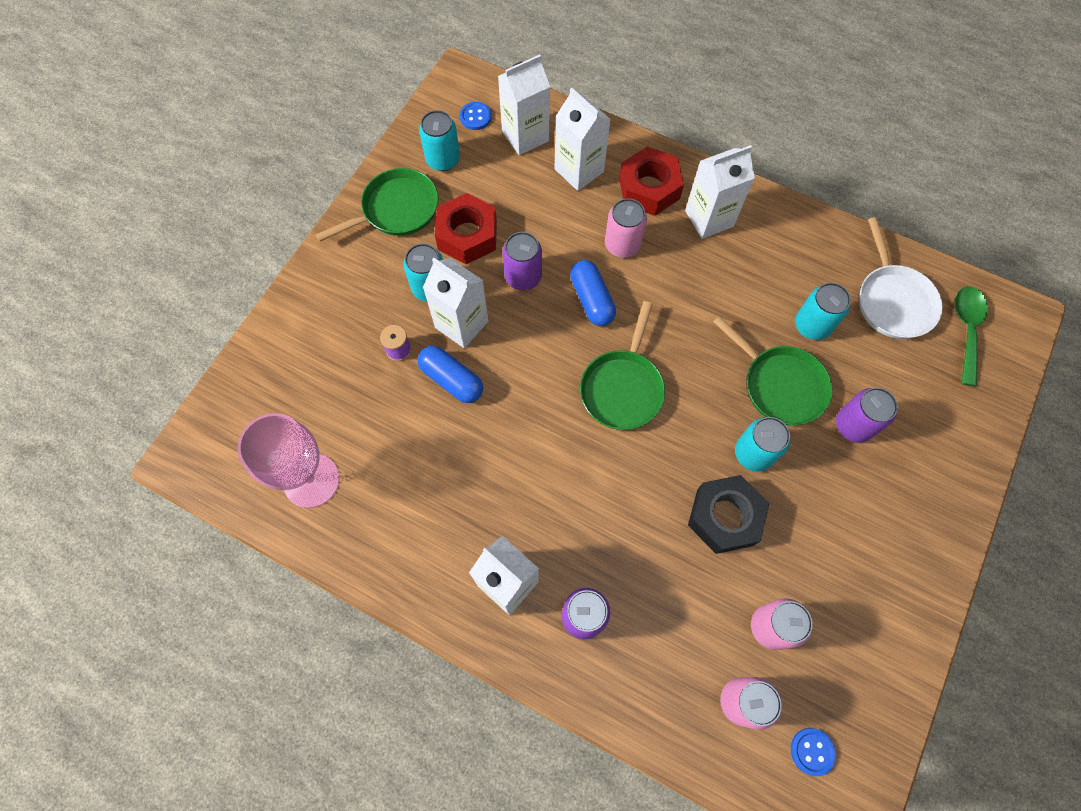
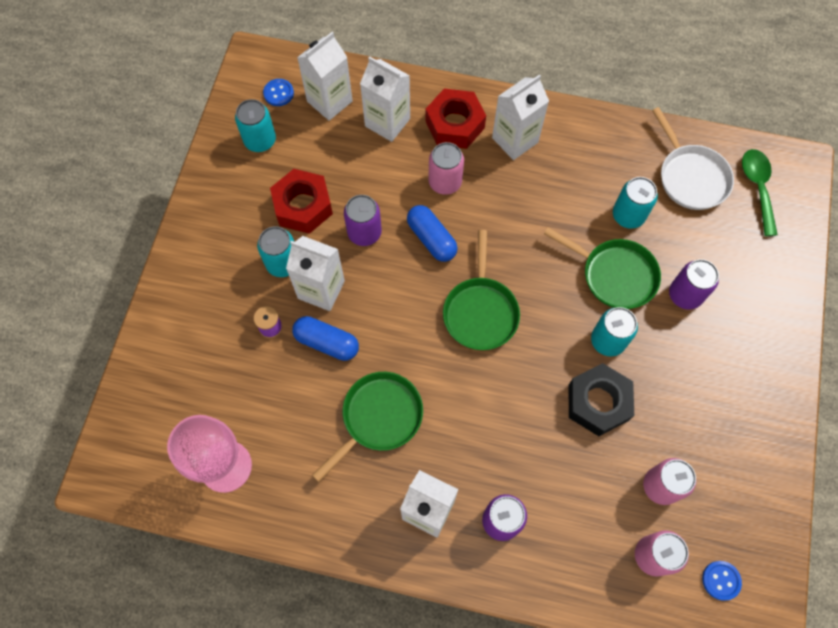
camera: 15 degrees left, 0 degrees up
green pan [316,168,439,242] -> green pan moved to [312,372,423,482]

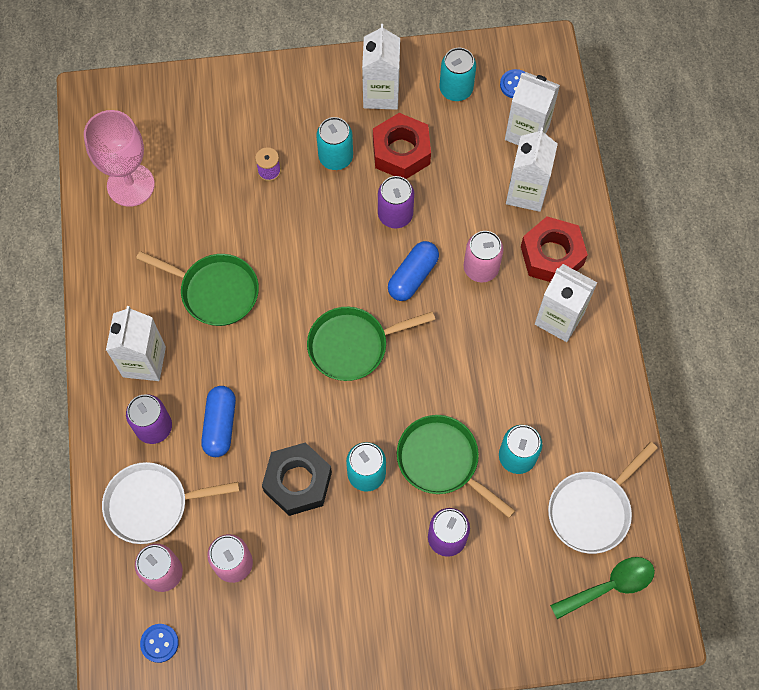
camera: 70 degrees right, 0 degrees up
white carton [286,236,345,311] -> white carton moved to [362,24,400,110]
blue capsule [292,316,359,361] -> blue capsule moved to [201,386,236,457]
green pan [544,228,661,309] -> green pan turned 120 degrees clockwise [397,415,515,518]
none -> white pan [102,462,240,544]

